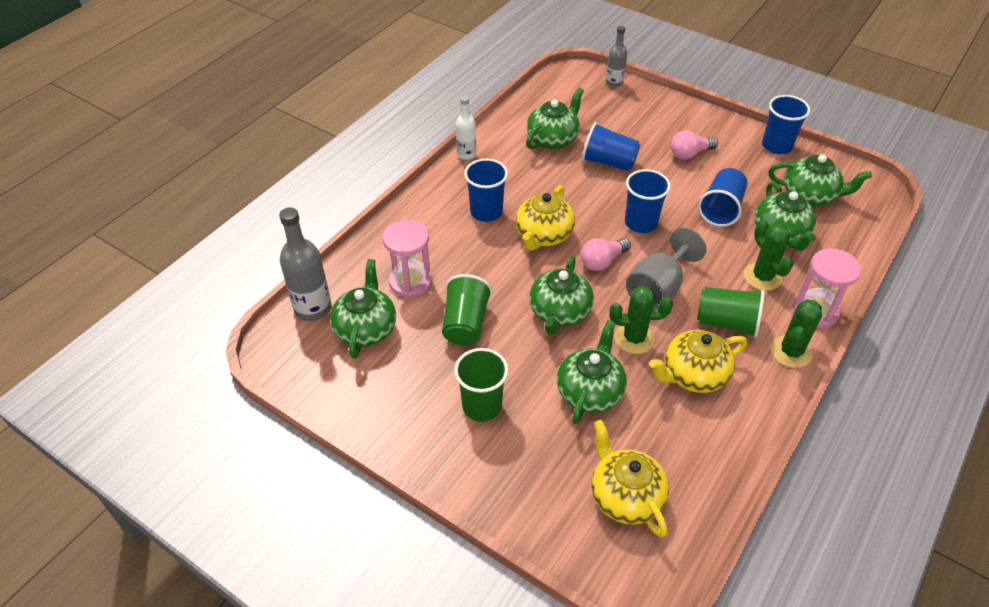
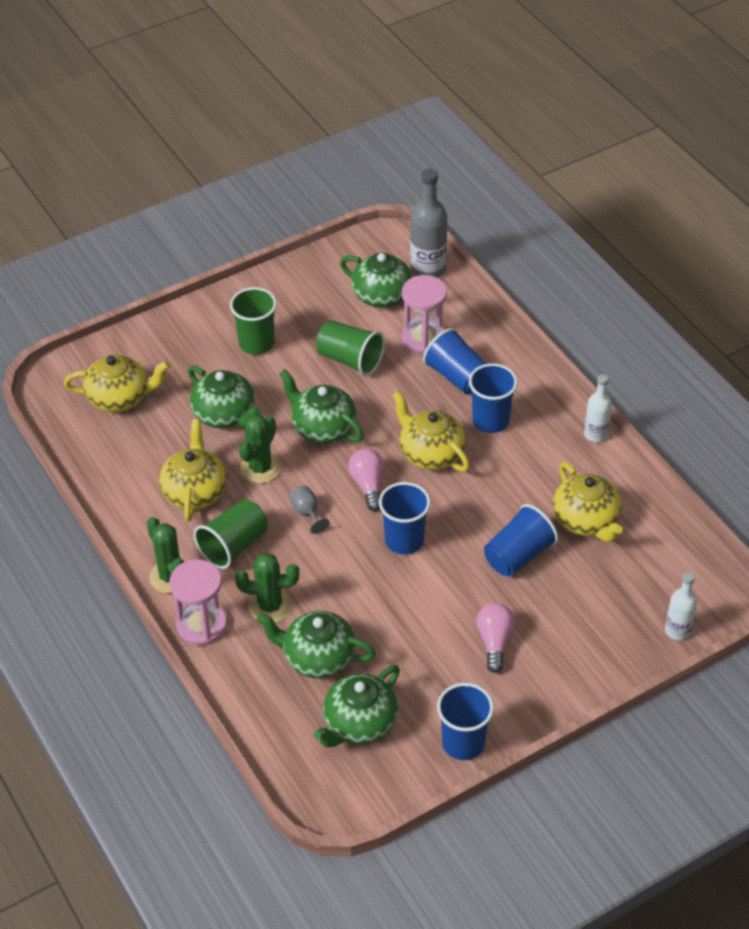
camera: 115 degrees right, 0 degrees up
green teapot [526,87,584,150] -> yellow teapot [553,462,623,542]
grey bottle [606,26,627,87] -> white bottle [665,572,697,640]
grey goblet [626,227,706,307] -> grey goblet [289,486,329,534], size x0.48
blue cup [698,168,747,227] -> blue cup moved to [423,328,487,395]

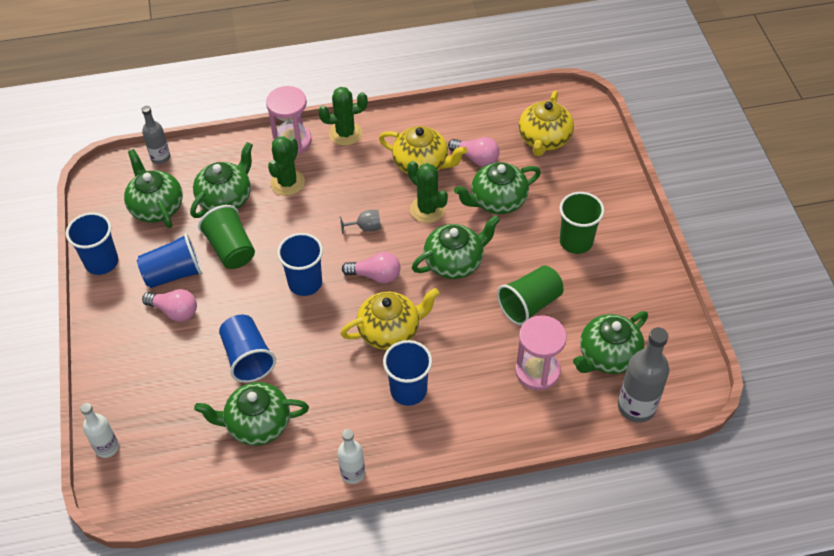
camera: 110 degrees right, 5 degrees up
green cup [194,499,268,569] -> green cup moved to [198,205,255,269]
blue cup [423,328,487,395] -> blue cup moved to [137,233,202,288]
yellow teapot [553,462,623,542] -> green teapot [194,382,309,446]
none -> grey bottle [142,106,170,164]
none -> pink light bulb [448,137,499,167]

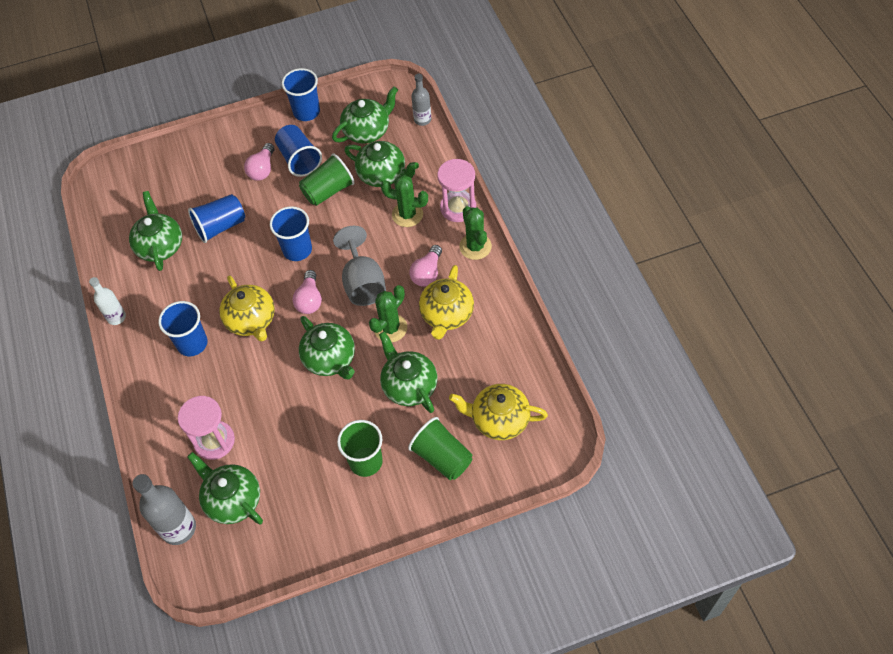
camera: 85 degrees right, 5 degrees up
white bottle [80,403,119,458] -> none
grey goblet [340,210,381,234] -> grey goblet [333,226,386,306], size x2.07
pink light bulb [448,137,499,167] -> pink light bulb moved to [409,245,442,287]
green cup [497,265,563,326] -> green cup moved to [408,417,473,480]

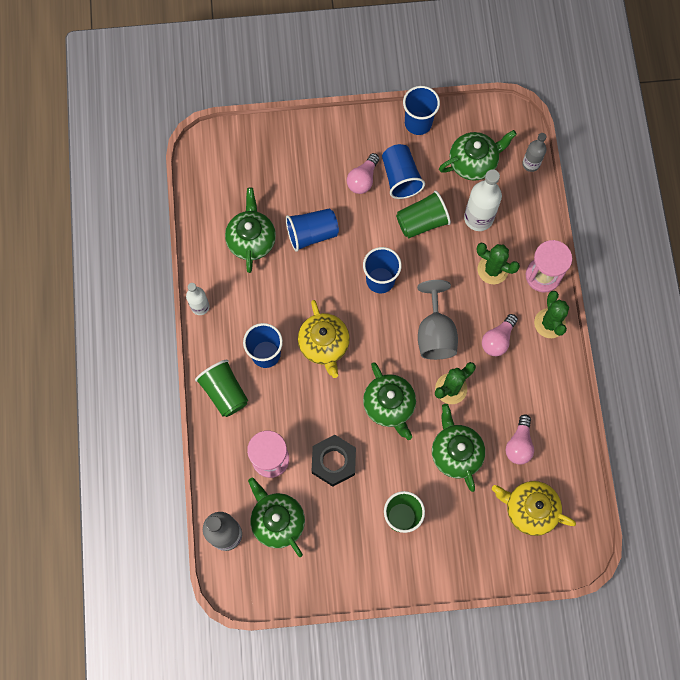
camera: 10 degrees right, 15 degrees up
pink light bulb [293,270,322,314] -> pink light bulb moved to [505,414,534,464]
green teapot [344,141,419,187] -> white bottle [464,169,502,231]
green cup [408,417,473,480] -> green cup moved to [195,360,248,417]
yellow teapot [419,265,474,340] -> none
none -> black nut [312,435,356,487]

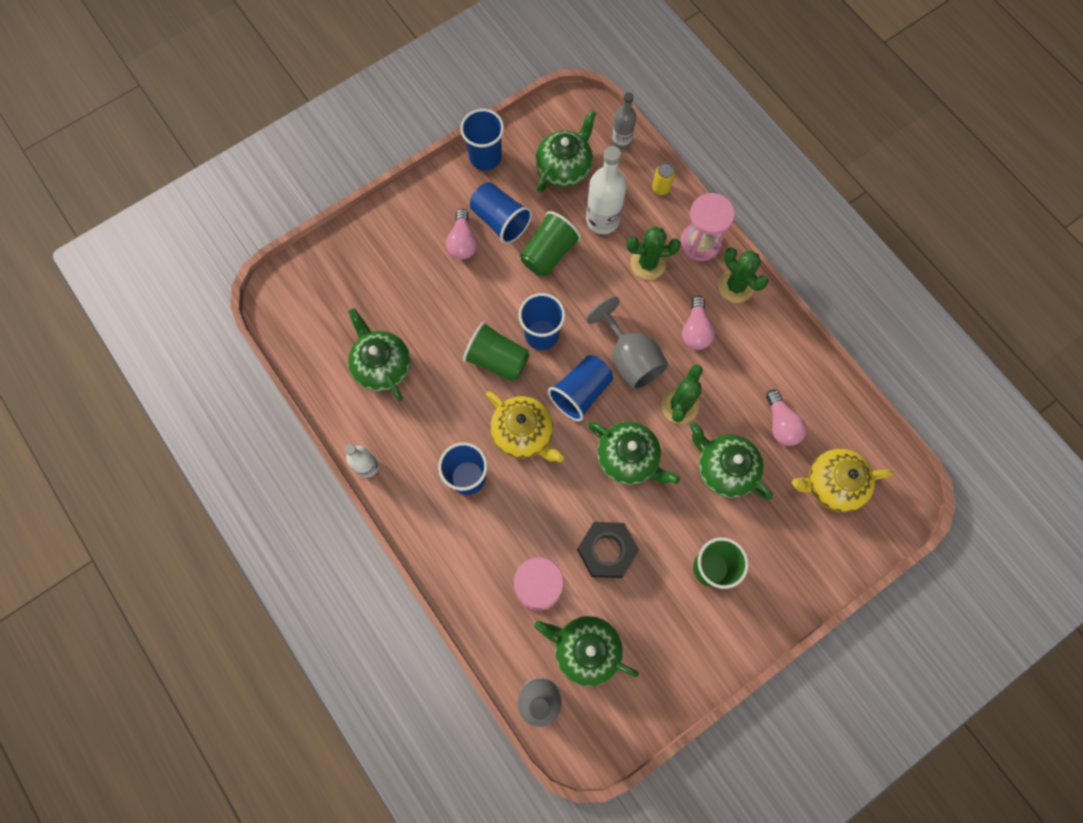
camera: 30 degrees left, 0 degrees up
green cup [195,360,248,417] -> green cup moved to [463,322,530,382]
blue cup [286,208,339,252] -> blue cup moved to [548,355,613,421]
none -> yellow can [652,162,675,195]

